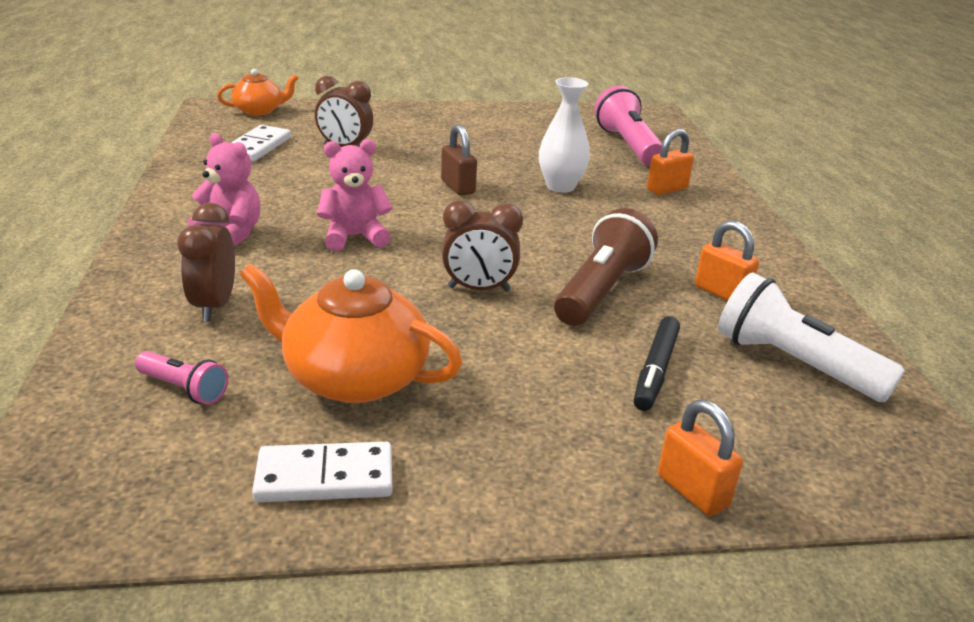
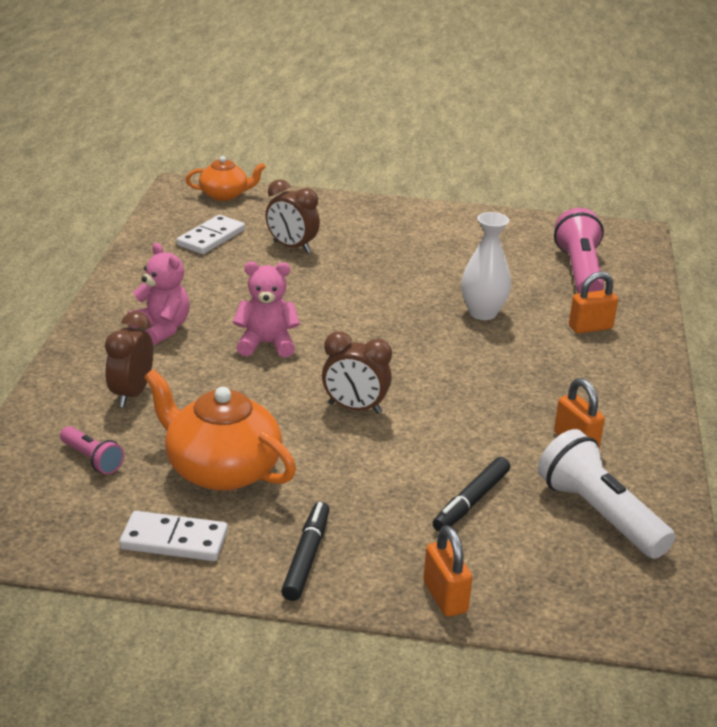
camera: 15 degrees right, 0 degrees up
brown padlock [441,124,477,196] -> none
brown flashlight [554,208,658,326] -> none
none -> black marker [281,502,329,601]

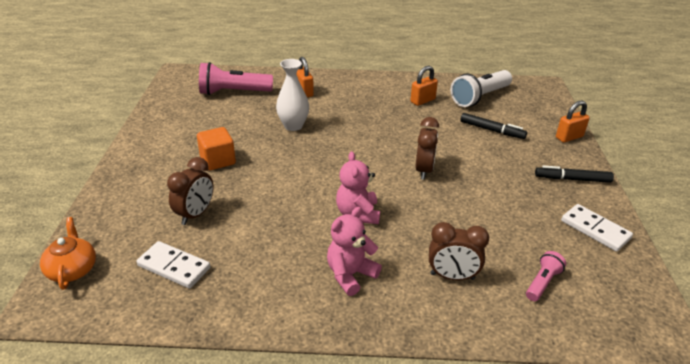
camera: 95 degrees left, 5 degrees up
white domino [119,511,228,561] -> white domino turned 45 degrees counterclockwise [561,204,633,252]
orange teapot [144,369,296,491] -> none
none -> orange cube [197,127,236,170]

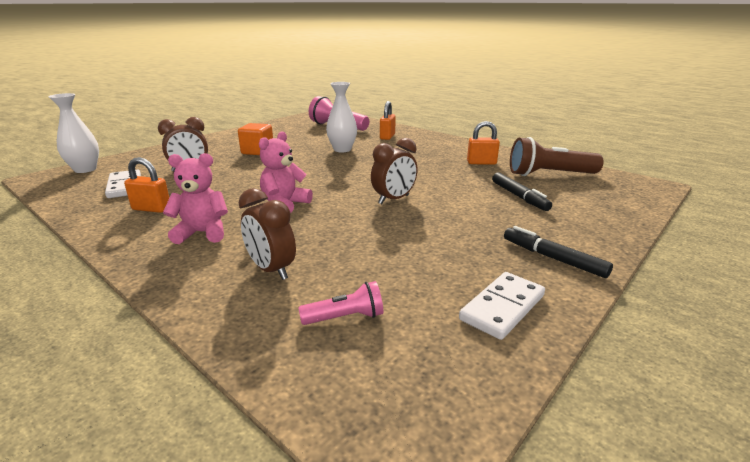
camera: 40 degrees right, 10 degrees down
orange teapot [40,217,96,290] -> white vase [48,93,99,173]
white flashlight [451,70,512,107] -> brown flashlight [510,137,603,176]
orange padlock [556,101,590,143] -> orange padlock moved to [124,157,169,213]
white domino [561,204,633,252] -> white domino turned 45 degrees clockwise [459,272,545,340]

